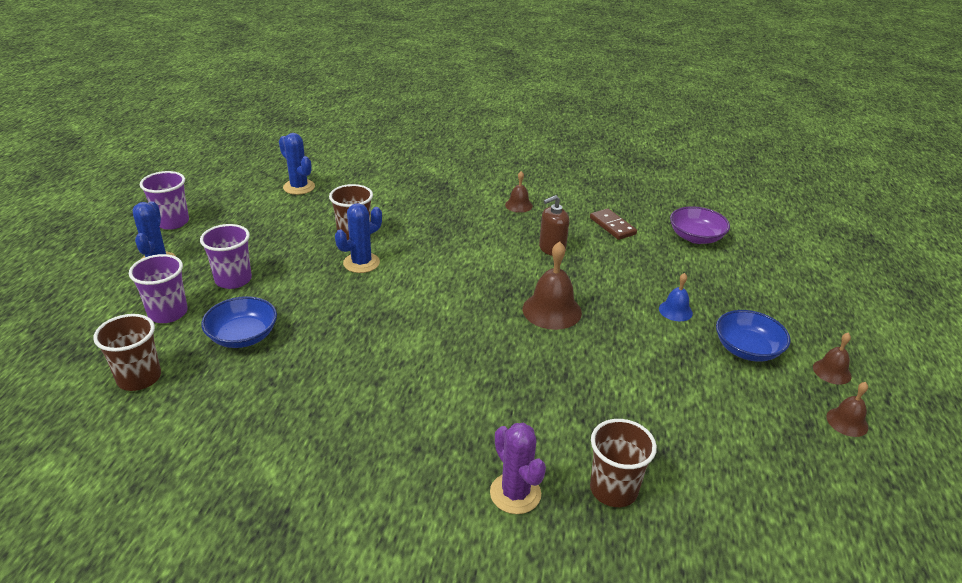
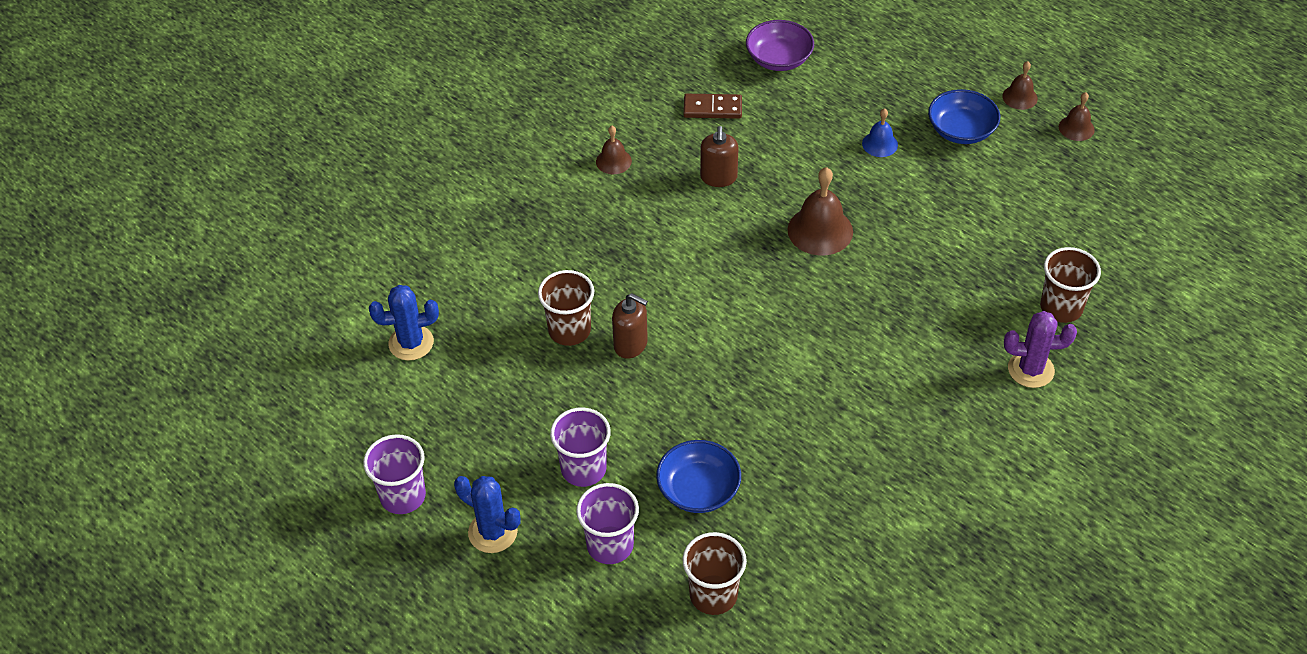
camera: 55 degrees left, 15 degrees up
blue cactus [335,203,382,273] -> brown soap dispenser [612,293,648,359]

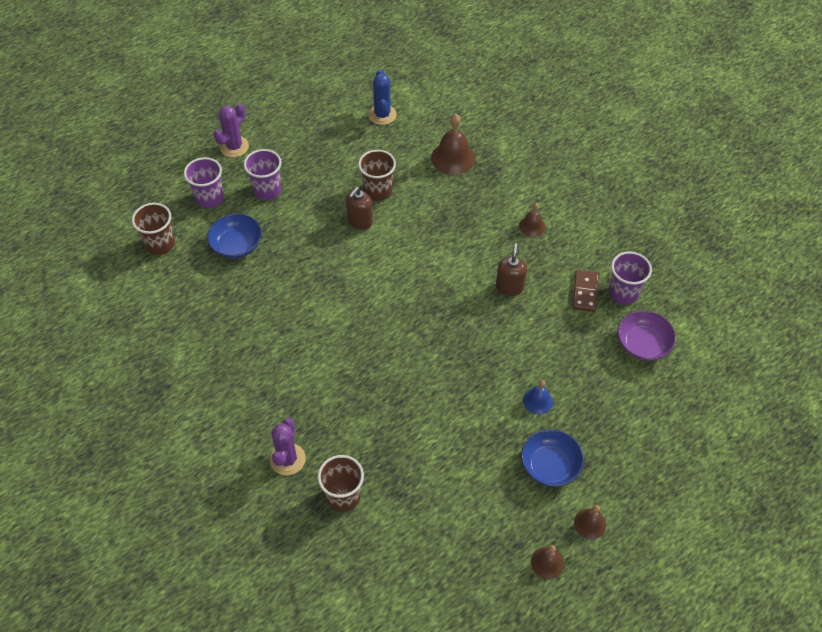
camera: 95 degrees right, 5 degrees up
purple cup [363,434,426,514] -> purple cup moved to [609,252,652,305]
blue cactus [454,476,520,553] -> purple cactus [213,103,249,157]
brown soap dispenser [700,126,738,187] -> brown soap dispenser turned 90 degrees clockwise [496,243,527,296]
brown bell [788,167,853,256] -> brown bell moved to [431,114,476,175]

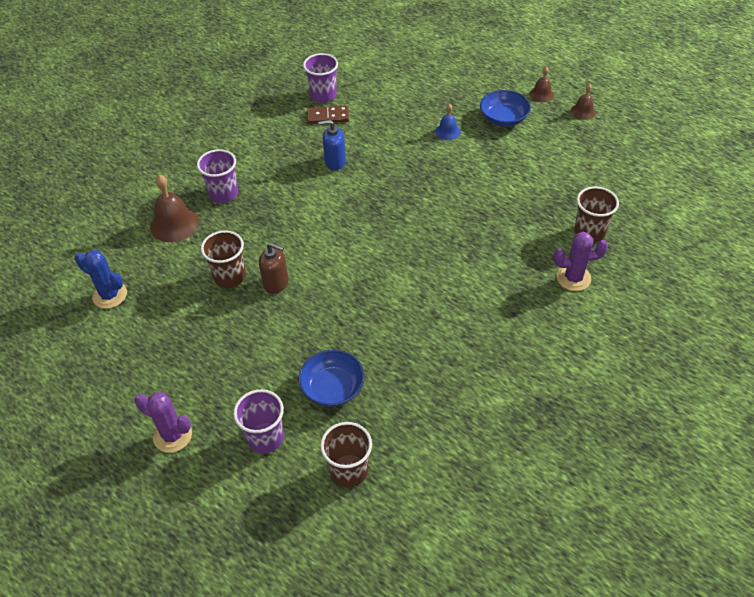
camera: 100 degrees left, 5 degrees down
purple cup [244,149,282,200] -> purple cup moved to [197,149,238,203]
blue cactus [368,70,397,125] -> blue cactus turned 45 degrees clockwise [75,250,127,309]
brown soap dispenser [496,243,527,296] -> blue soap dispenser [318,120,346,170]
brown bell [519,203,546,237] -> none
purple bowl [618,311,676,361] -> none

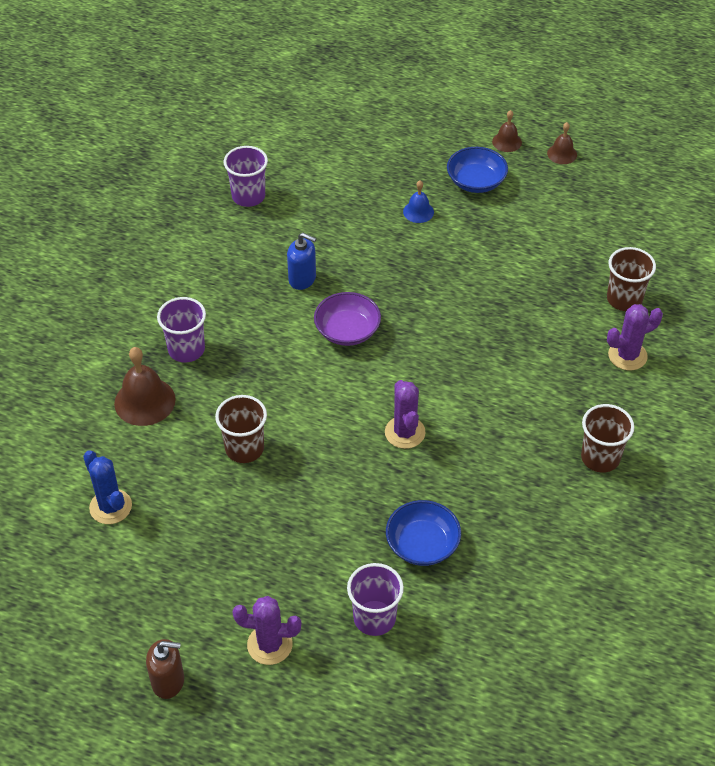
camera: 20 degrees left, 0 degrees up
blue cactus [75,250,127,309] -> blue cactus turned 45 degrees clockwise [83,450,132,524]
brown soap dispenser [259,243,288,294] -> brown soap dispenser moved to [146,639,184,699]
brown domino [307,106,349,124] -> none
blue soap dispenser [318,120,346,170] -> blue soap dispenser turned 135 degrees counterclockwise [287,233,316,290]
brown cup [320,422,372,487] -> brown cup moved to [581,404,634,473]
none -> purple bowl [314,292,381,346]
none -> purple cactus [385,380,426,449]

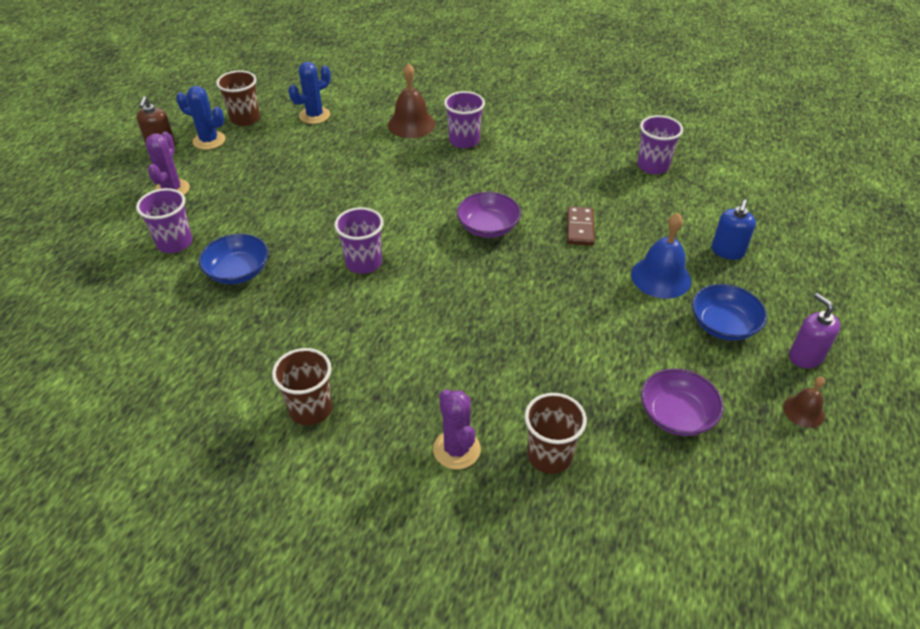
camera: 90 degrees right, 5 degrees down
brown cup [215,395,267,463] -> brown cup moved to [216,70,260,126]
blue soap dispenser [287,233,316,290] -> blue soap dispenser moved to [711,199,756,260]
purple cactus [385,380,426,449] -> purple cup [334,207,384,274]
blue bell [403,181,434,223] -> blue bell [631,213,691,299], size x1.76
brown bell [492,110,522,152] -> purple soap dispenser [789,293,840,368]
none -> blue cactus [176,86,225,150]
none -> brown domino [567,206,595,246]
none -> purple bowl [641,369,724,436]

